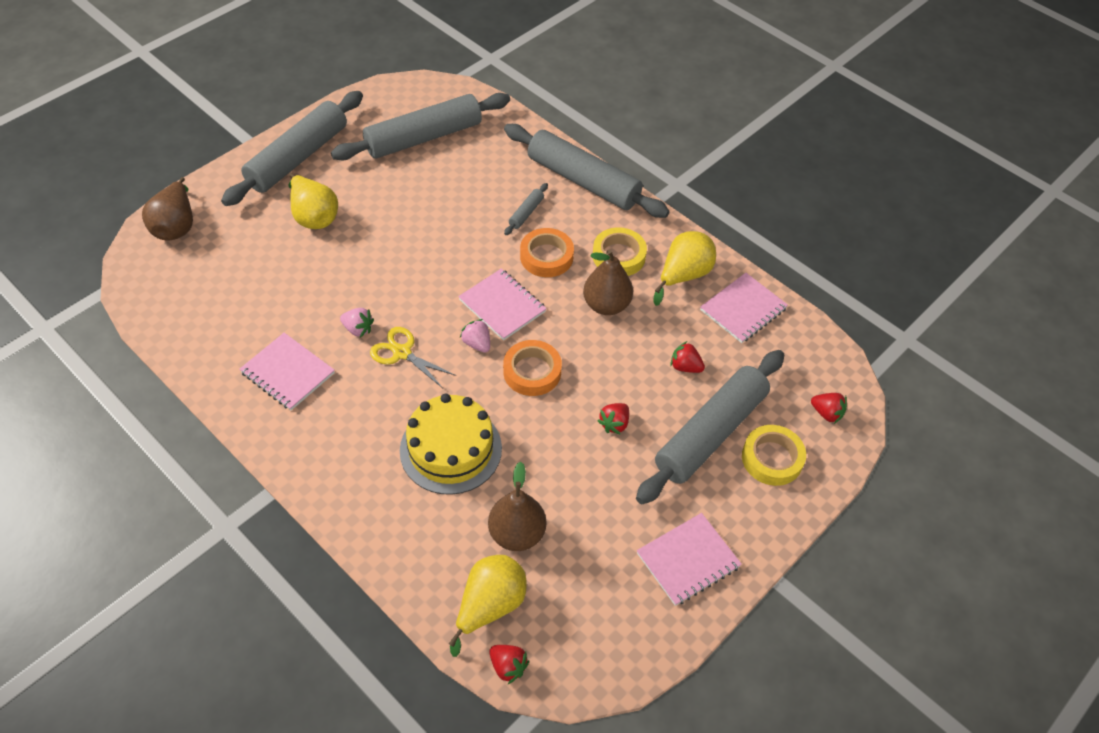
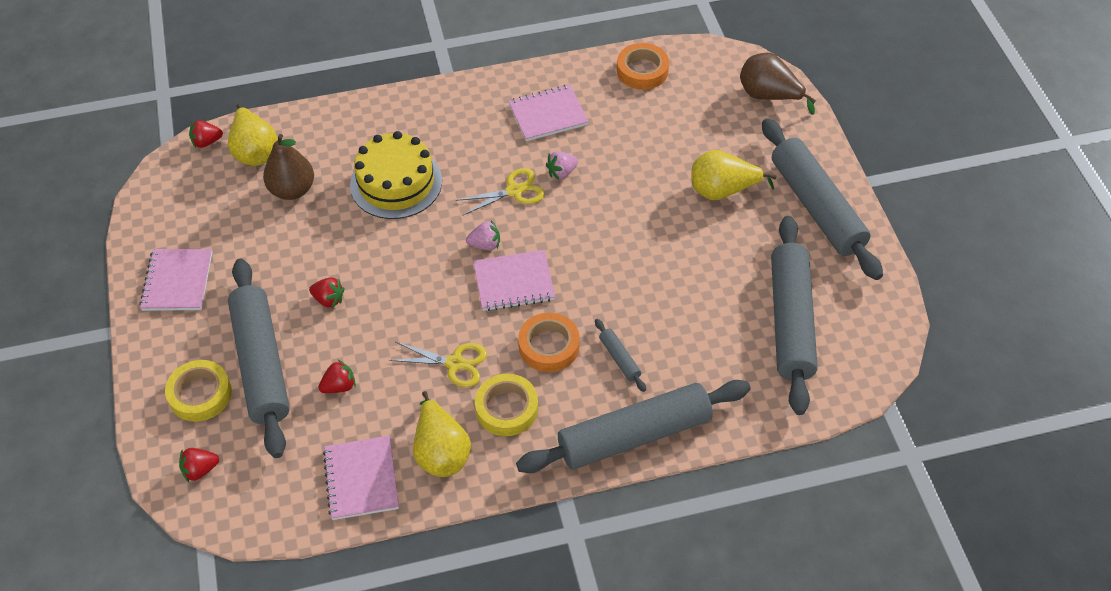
camera: 125 degrees right, 0 degrees up
orange tape [503,340,562,396] -> orange tape moved to [617,43,669,90]
brown pear [583,250,633,315] -> yellow scissors [389,342,487,387]
red strawberry [597,403,629,434] -> red strawberry turned 135 degrees clockwise [309,277,344,308]

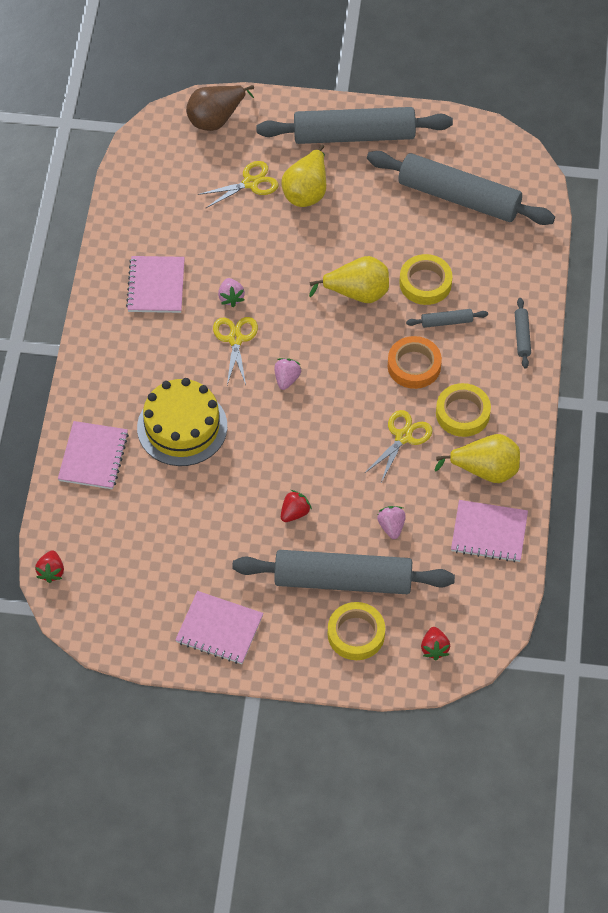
camera: 70 degrees left, 5 degrees up
yellow pear [228,104,278,166] -> yellow pear moved to [309,256,389,303]
brown pear [263,134,314,200] -> none
red strawberry [318,360,356,393] -> pink strawberry [377,506,406,539]
pink notebook [473,250,555,311] -> pink notebook moved to [58,421,129,489]
grey rolling pin [516,380,751,473] -> grey rolling pin [515,298,531,368], size x0.40
orange tape [617,43,669,90] -> none
none -> yellow scissors [198,161,279,208]
none -> yellow tape [400,254,452,305]

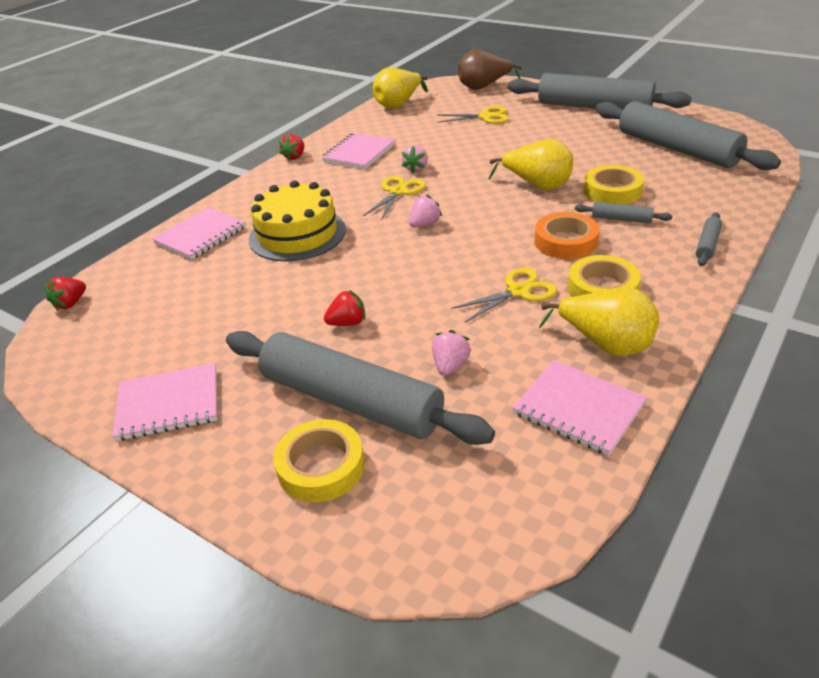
camera: 30 degrees right, 20 degrees down
pink notebook [175,591,263,664] -> pink notebook turned 60 degrees counterclockwise [112,363,217,441]
yellow pear [282,144,326,207] -> yellow pear moved to [373,67,428,109]
red strawberry [421,627,450,660] -> red strawberry moved to [279,134,304,161]

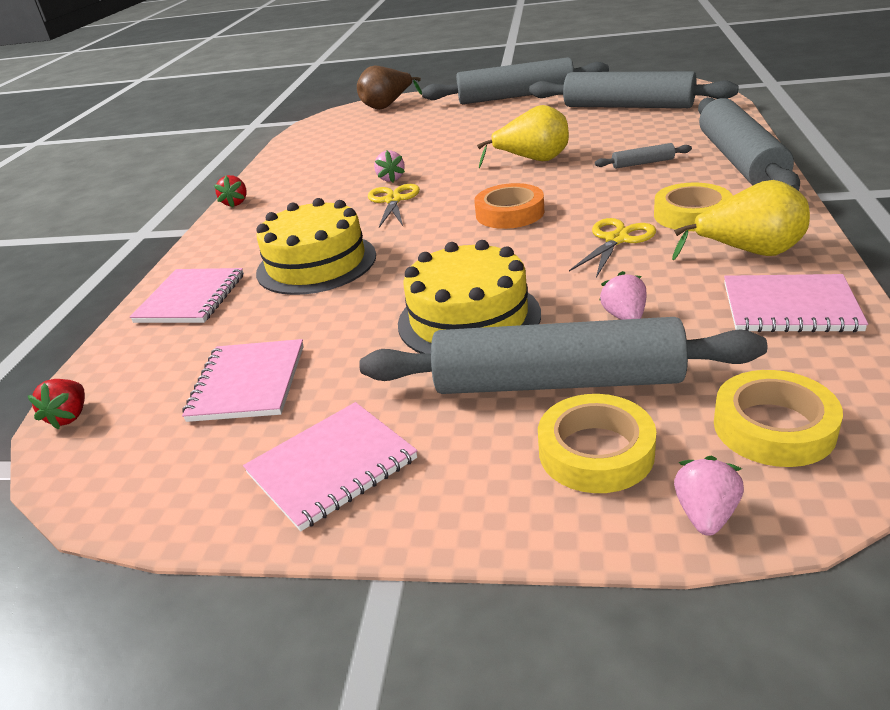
camera: 25 degrees left, 5 degrees down
pink notebook [321,133,396,169] -> pink notebook moved to [182,339,304,422]
red strawberry [324,290,366,326] -> yellow cake [398,240,541,354]
yellow pear [373,67,428,109] -> none
pink strawberry [409,195,442,228] -> pink strawberry moved to [674,456,744,536]
yellow scissors [437,106,509,124] -> none
orange tape [535,212,600,259] -> orange tape moved to [474,183,544,229]
yellow tape [584,165,644,205] -> yellow tape moved to [714,370,843,467]
grey rolling pin [696,212,722,266] -> grey rolling pin [698,97,800,191], size x2.50

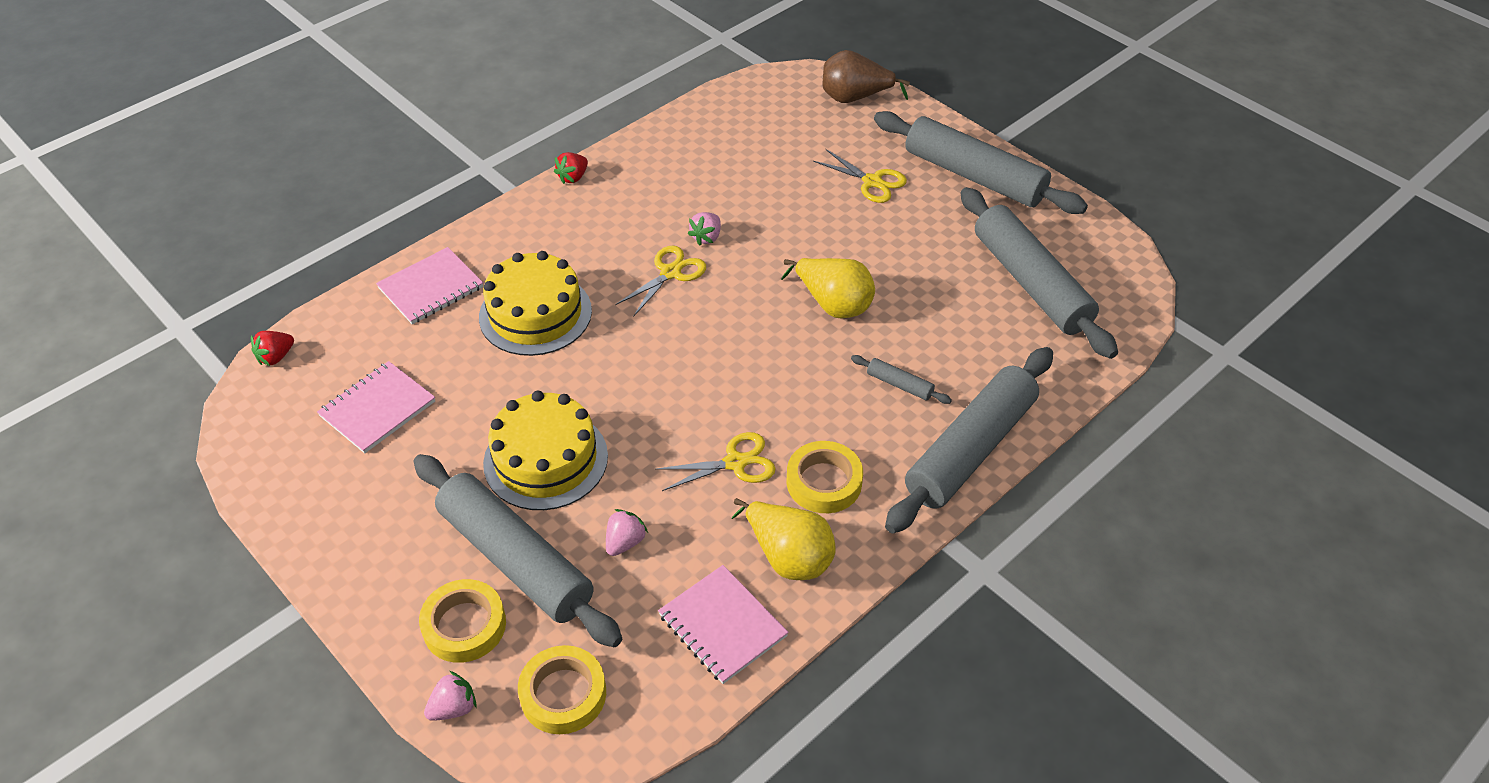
camera: 35 degrees right, 15 degrees up
pink notebook [243,402,417,531] -> none
orange tape [474,183,544,229] -> none
none -> yellow scissors [813,149,907,203]

